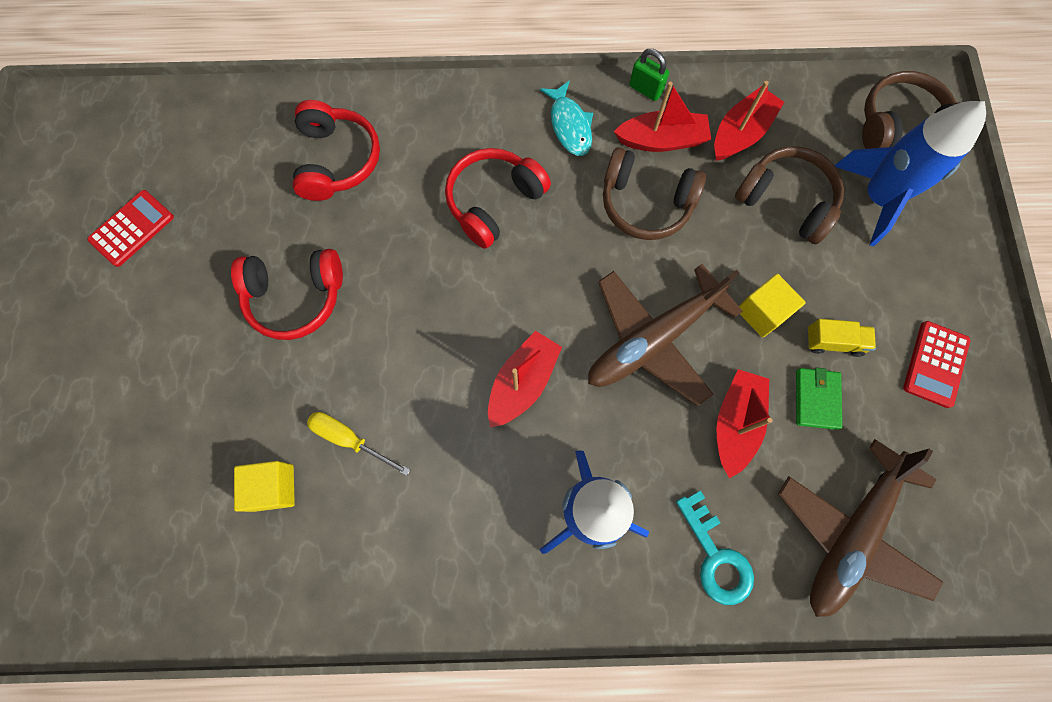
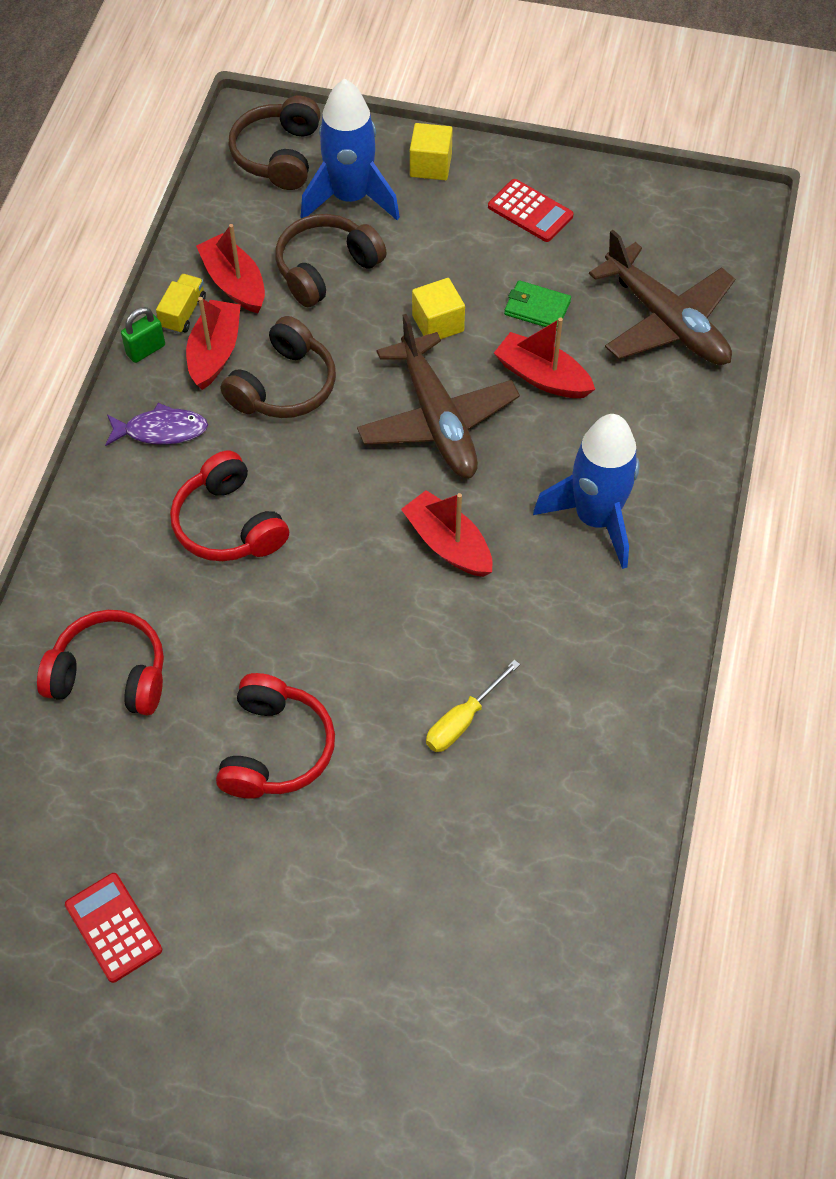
camera: 75 degrees left, 15 degrees down
yellow cube [234,461,295,512] -> yellow cube moved to [410,123,453,180]
turquoise fish [540,80,593,156] -> purple fish [105,403,208,446]
turquoise key [676,491,754,605] -> none
yellow truck [807,319,876,357] -> yellow truck moved to [156,274,206,334]

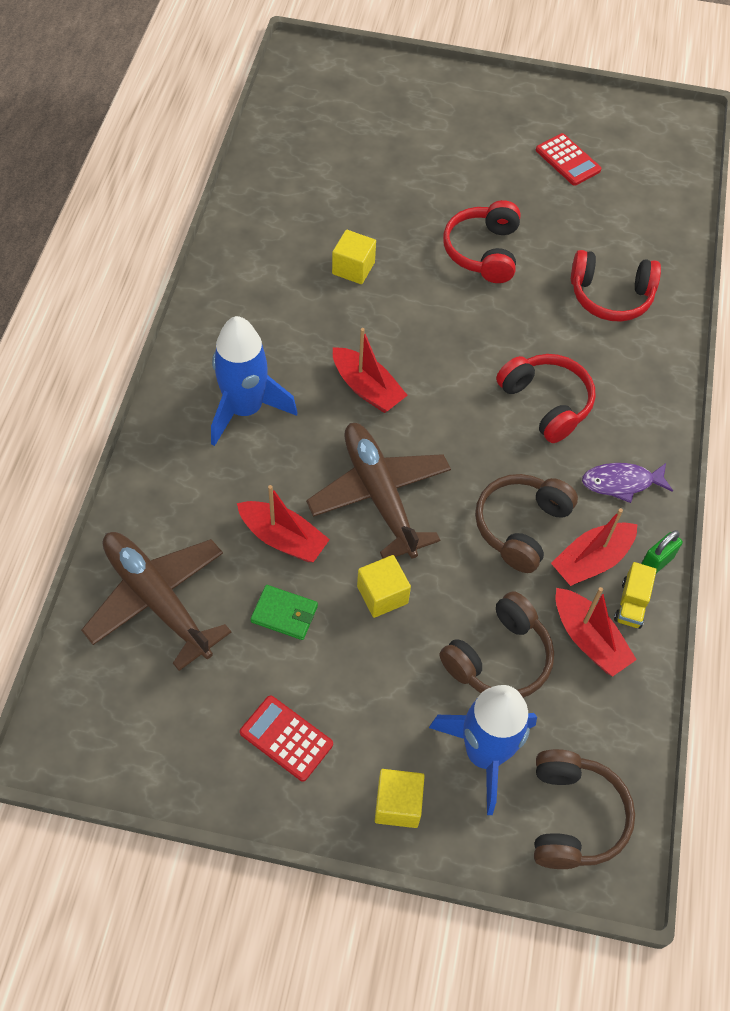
camera: 175 degrees right, 0 degrees up
red boat [186,297,241,390] -> red boat turned 45 degrees clockwise [551,508,637,586]
yellow screwdriver [426,660,520,752] -> yellow cube [332,230,376,284]

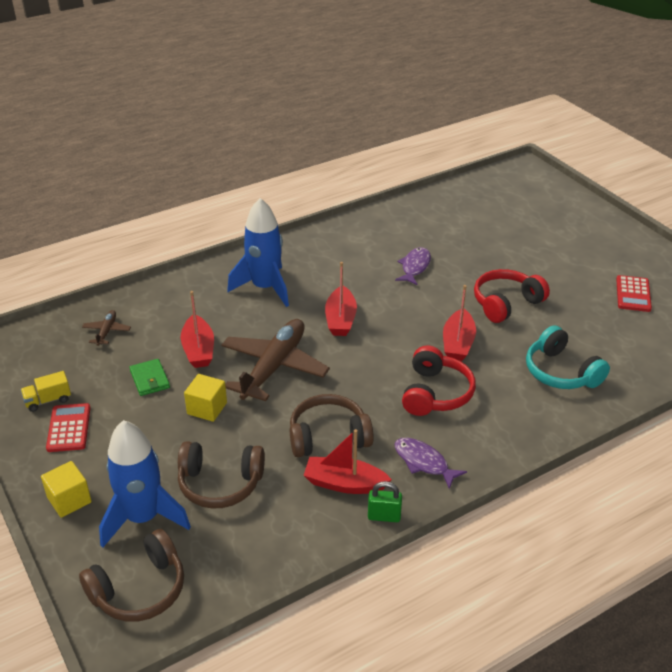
camera: 50 degrees right, 20 degrees down
brown plane [81,532,231,671] -> brown plane [82,310,131,346], size x0.45
yellow cube [332,230,376,284] -> purple fish [395,247,431,285]
red boat [556,587,637,676] -> red boat moved to [443,285,476,361]
red headphones [571,250,661,322] -> turquoise headphones [526,325,610,389]
yellow truck [614,562,657,629] -> yellow truck moved to [21,371,71,412]

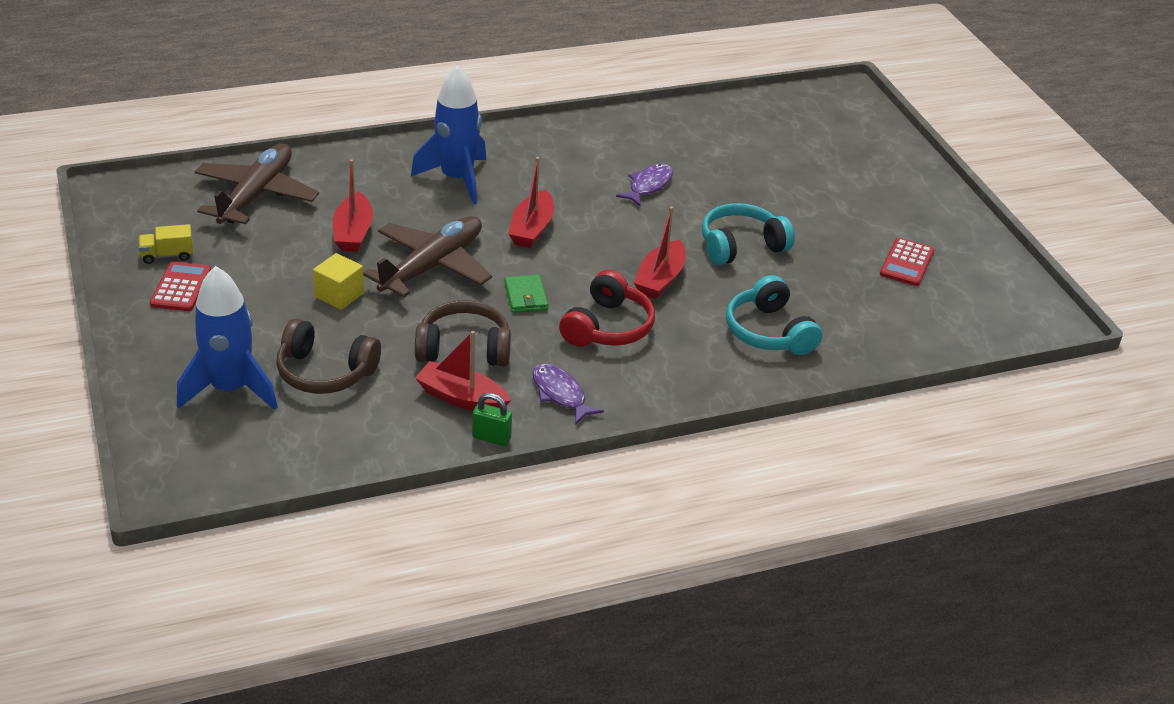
camera: 10 degrees right, 0 degrees up
yellow cube [41,461,92,518] -> none
brown headphones [79,529,184,622] -> none
brown plane [82,310,131,346] -> brown plane [194,143,319,224], size x2.25
green wallet [130,359,170,396] -> green wallet moved to [504,275,548,313]
red headphones [474,269,550,323] -> turquoise headphones [702,203,795,265]

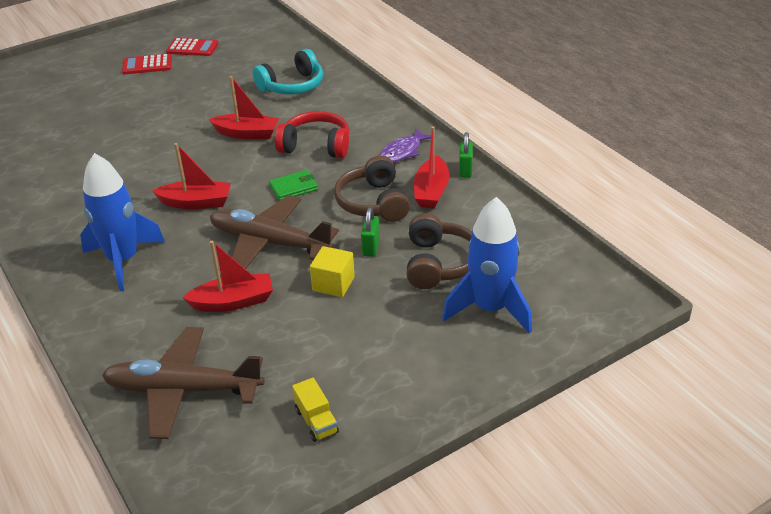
camera: 100 degrees left, 0 degrees up
red calculator [150,261,211,311] -> red calculator moved to [122,54,172,74]
purple fish [616,164,673,207] -> none
turquoise headphones [702,203,795,265] -> none
none -> green padlock [361,207,380,257]

